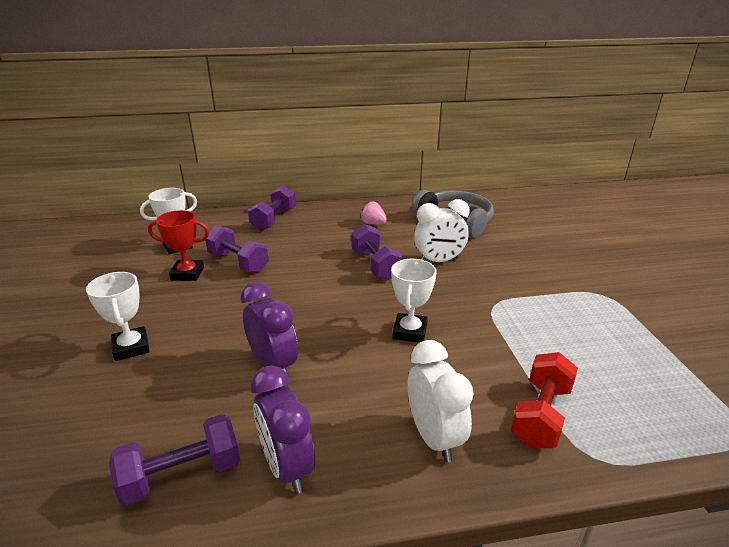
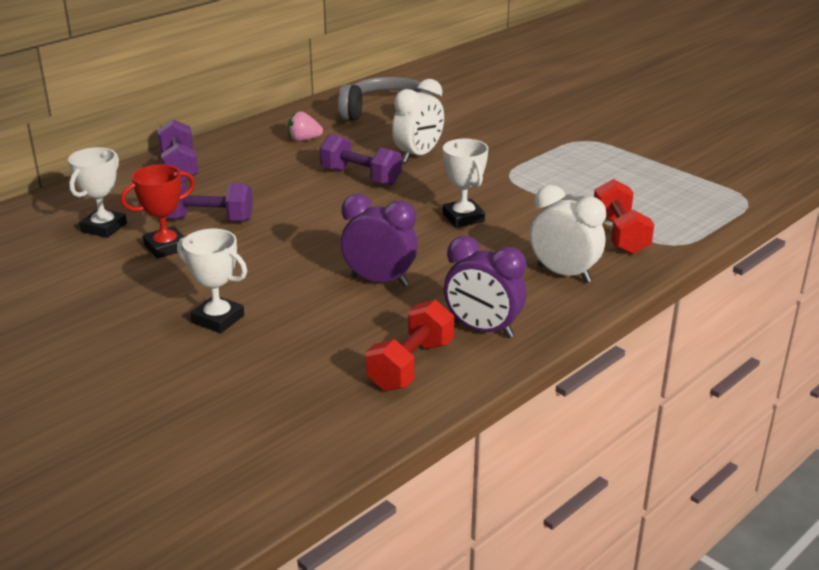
camera: 35 degrees left, 0 degrees up
purple dumbbell [109,414,240,506] -> red dumbbell [366,300,454,391]

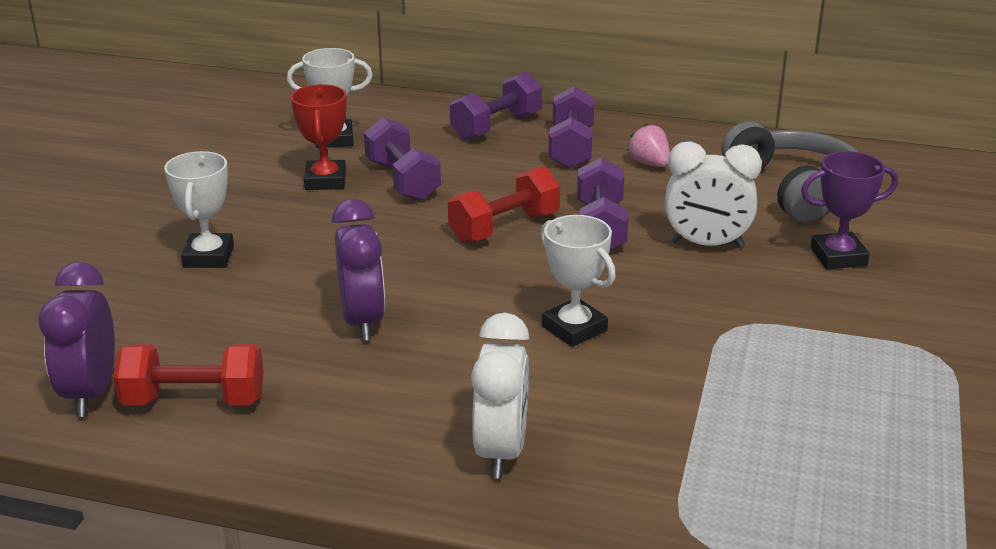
camera: 60 degrees right, 0 degrees up
red trophy [121,164,195,259] -> red trophy turned 60 degrees clockwise [291,84,347,190]
white trophy [443,139,488,228] -> white trophy turned 75 degrees counterclockwise [541,215,616,347]
purple clock [444,236,526,338] -> purple clock moved to [38,262,115,417]
red dumbbell [594,179,654,254] -> red dumbbell moved to [448,166,560,243]
none -> purple dumbbell [548,86,595,169]
none -> purple trophy [801,151,898,269]

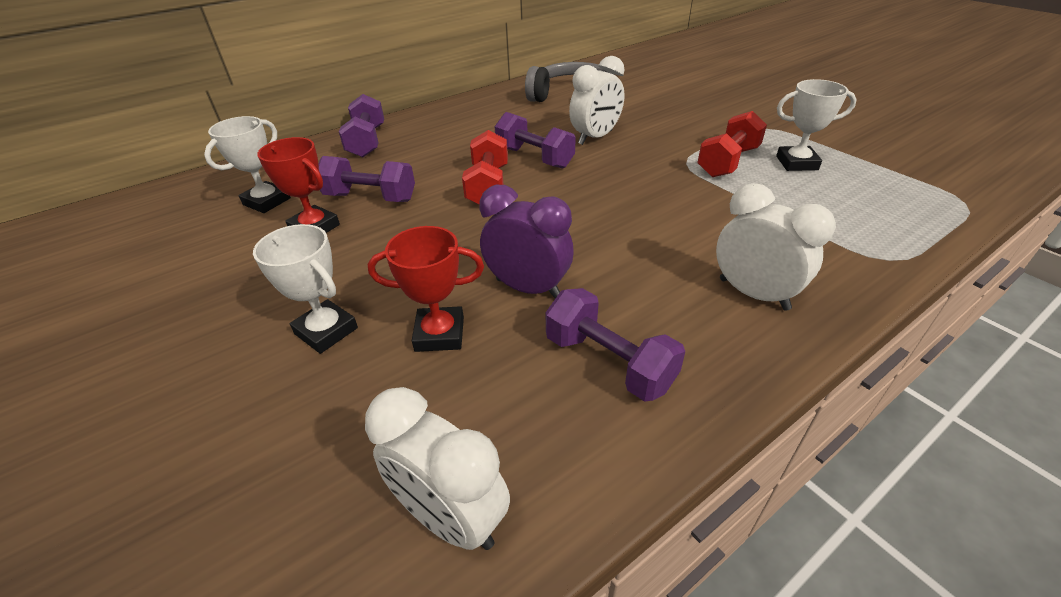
camera: 50 degrees left, 10 degrees up
purple clock [38,262,115,417] -> white clock [365,387,510,550]
red dumbbell [113,344,264,406] -> red dumbbell moved to [697,111,767,177]
white trophy [541,215,616,347] -> white trophy moved to [776,79,857,171]
purple dumbbell [548,86,595,169] -> purple dumbbell moved to [545,288,685,402]
pink strawberry [627,123,670,167] -> none
purple trophy [801,151,898,269] -> none
none -> red trophy [368,226,484,352]

